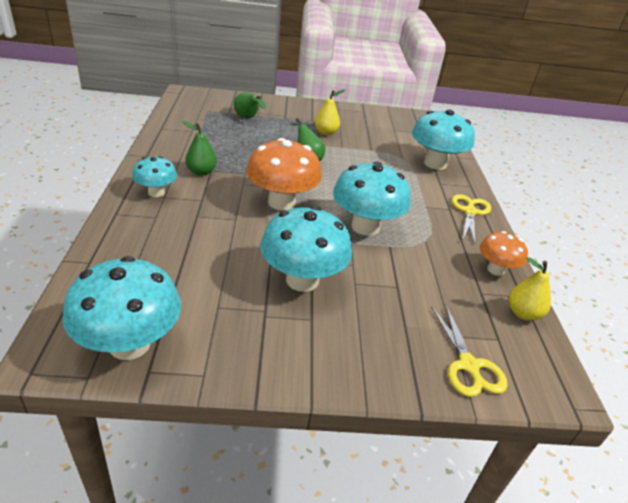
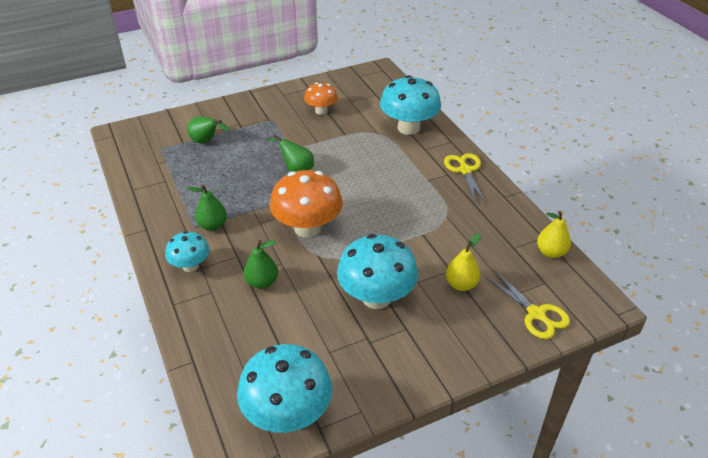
camera: 20 degrees left, 5 degrees up
yellow pear [315,89,345,135] -> yellow pear moved to [446,233,481,291]
turquoise mushroom [333,161,411,236] -> none
orange mushroom [480,231,528,276] -> orange mushroom moved to [304,83,338,115]
none -> green pear [244,240,278,289]

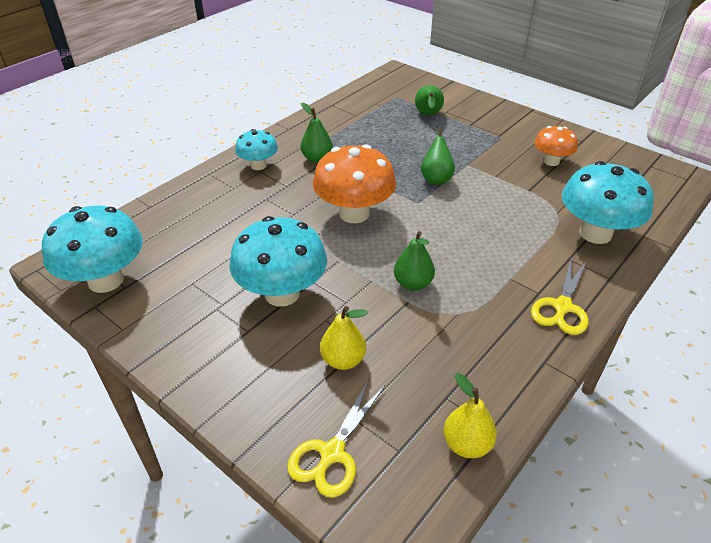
camera: 65 degrees right, 0 degrees up
green pear [244,240,278,289] -> green pear moved to [394,231,435,291]
yellow scissors [444,153,486,203] -> yellow scissors turned 150 degrees clockwise [531,257,589,335]

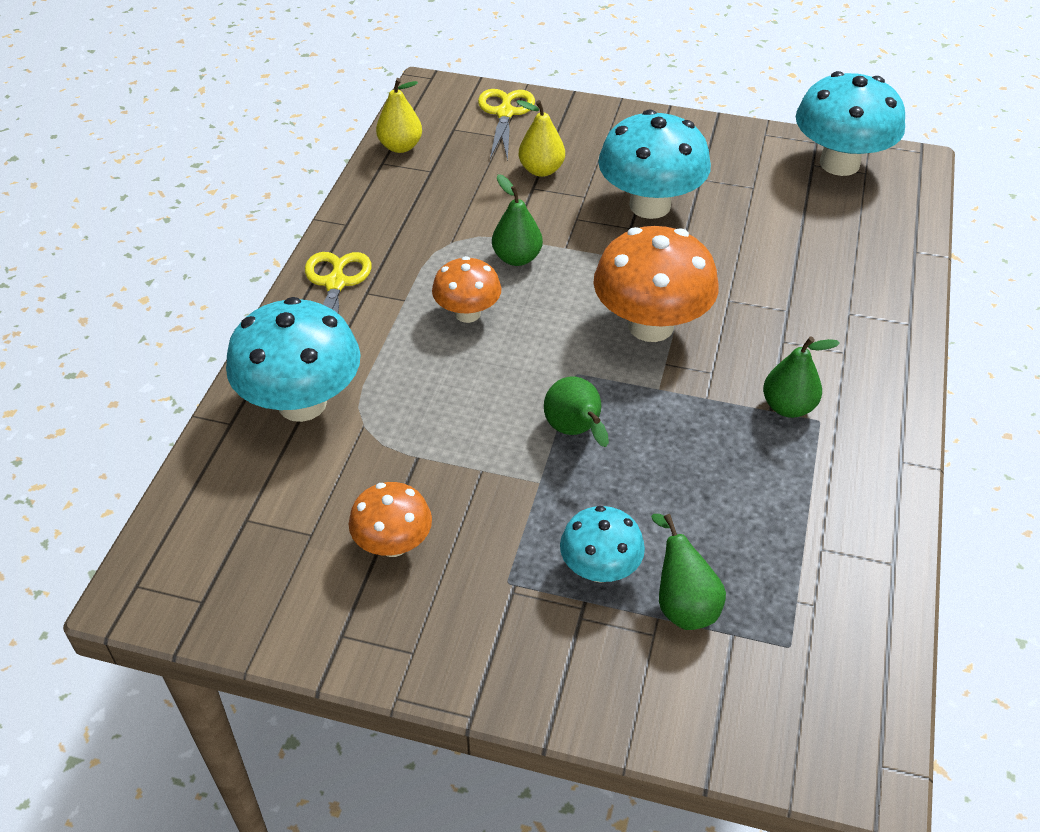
camera: 155 degrees right, 5 degrees up
turquoise mushroom [235,129,278,170] -> turquoise mushroom moved to [560,506,645,583]
none -> orange mushroom [432,256,501,323]

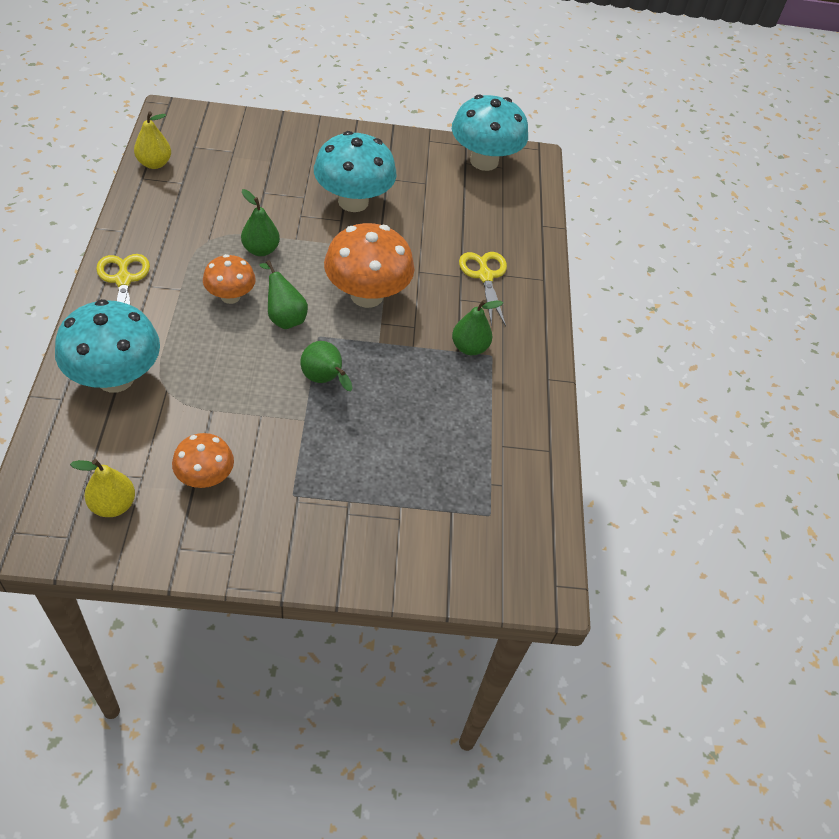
camera: 20 degrees left, 5 degrees up
yellow scissors [478,89,535,161] -> yellow scissors moved to [459,252,507,326]
yellow pear [516,100,565,177] -> yellow pear moved to [70,459,135,517]
turquoise mushroom [560,506,645,583] -> none
green pear [651,514,726,630] -> green pear moved to [260,260,308,329]

